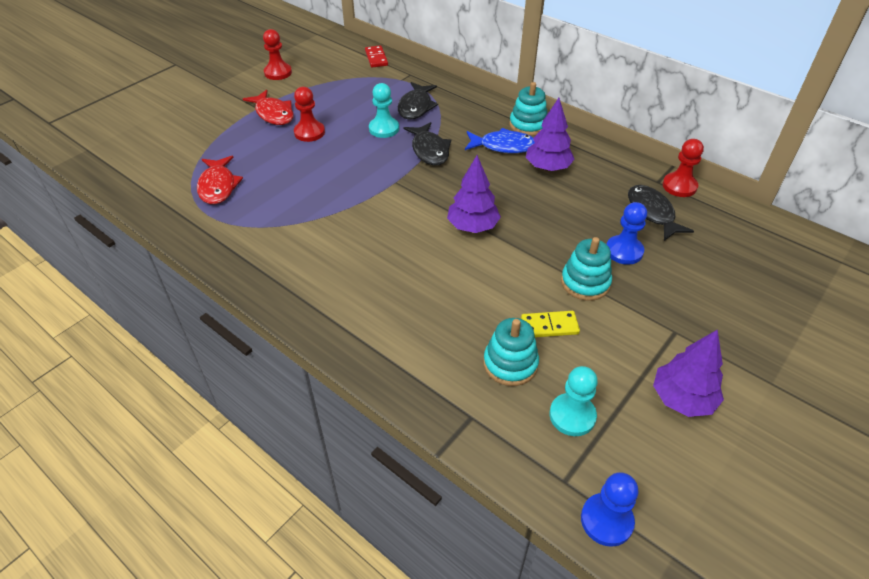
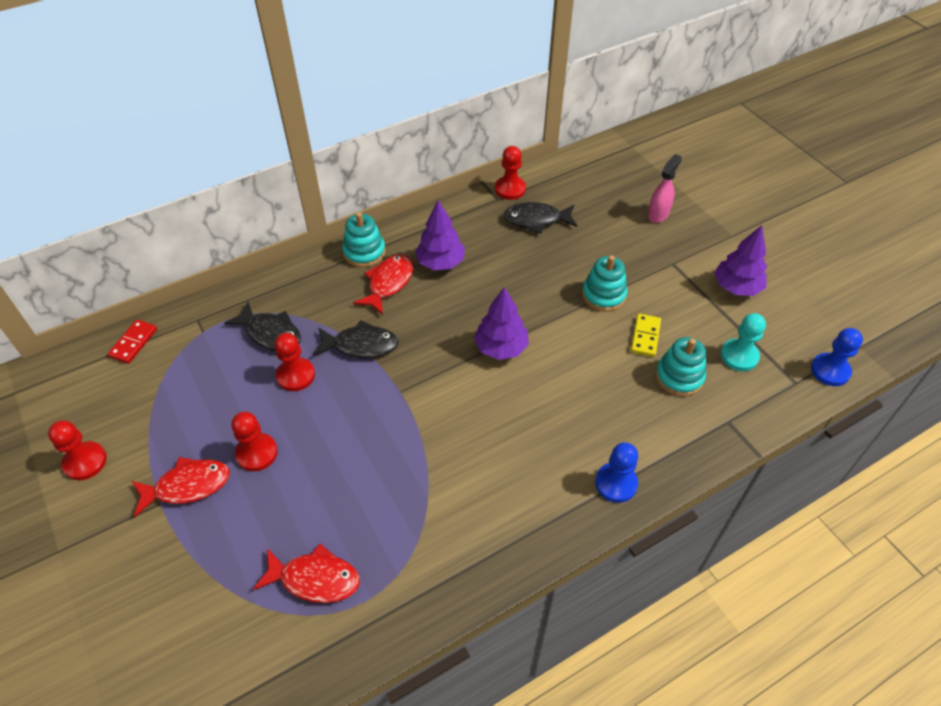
camera: 70 degrees left, 5 degrees up
red domino [365,45,388,68] -> red domino turned 75 degrees counterclockwise [108,320,157,364]
turquoise pawn [369,83,399,138] -> red pawn [274,333,315,391]
blue fish [465,128,535,153] -> red fish [353,254,414,315]
blue pawn [607,202,647,265] -> blue pawn moved to [595,442,638,503]
none -> pink spray bottle [648,154,682,223]

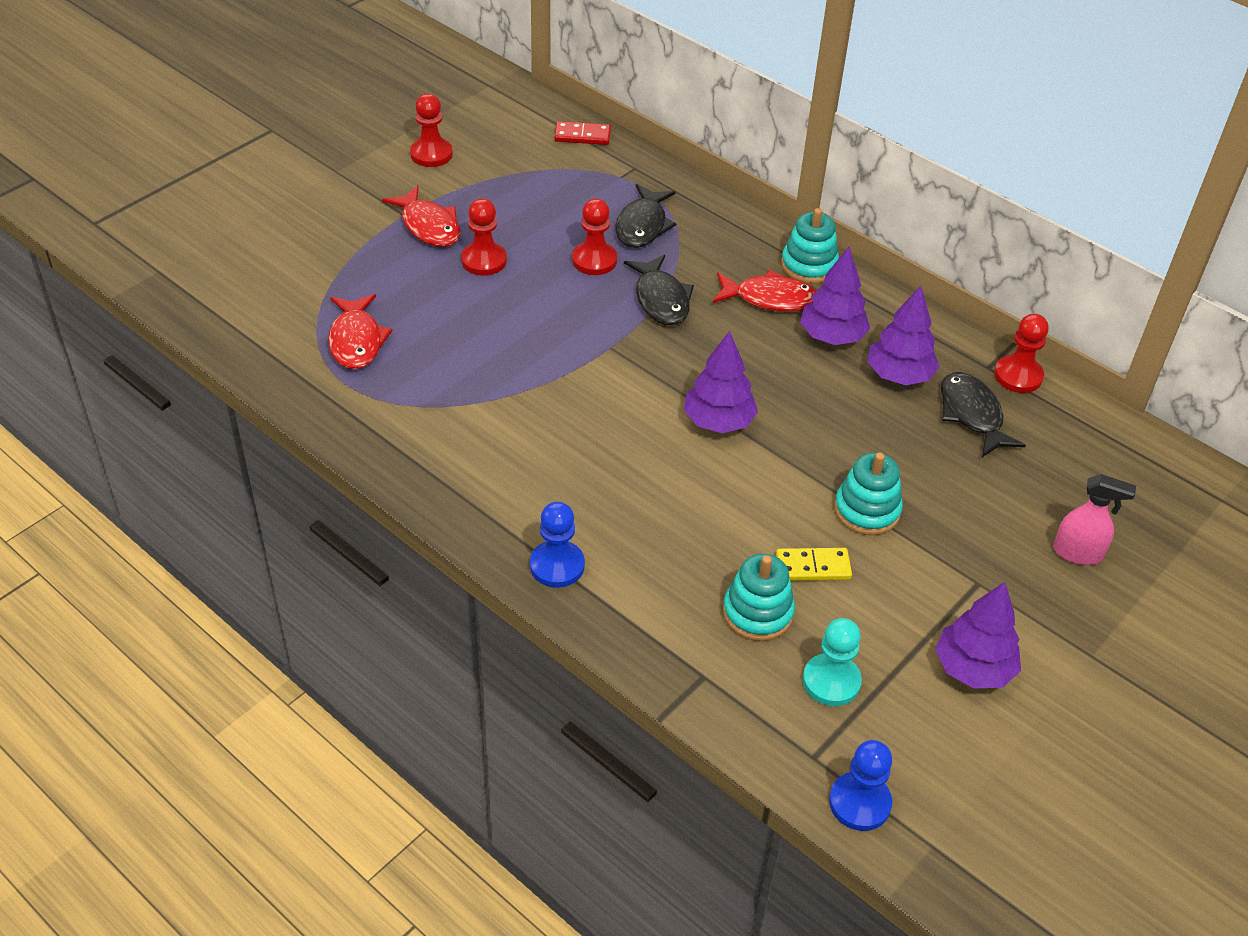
camera: 70 degrees right, 5 degrees down
none -> purple tree [867,286,940,385]

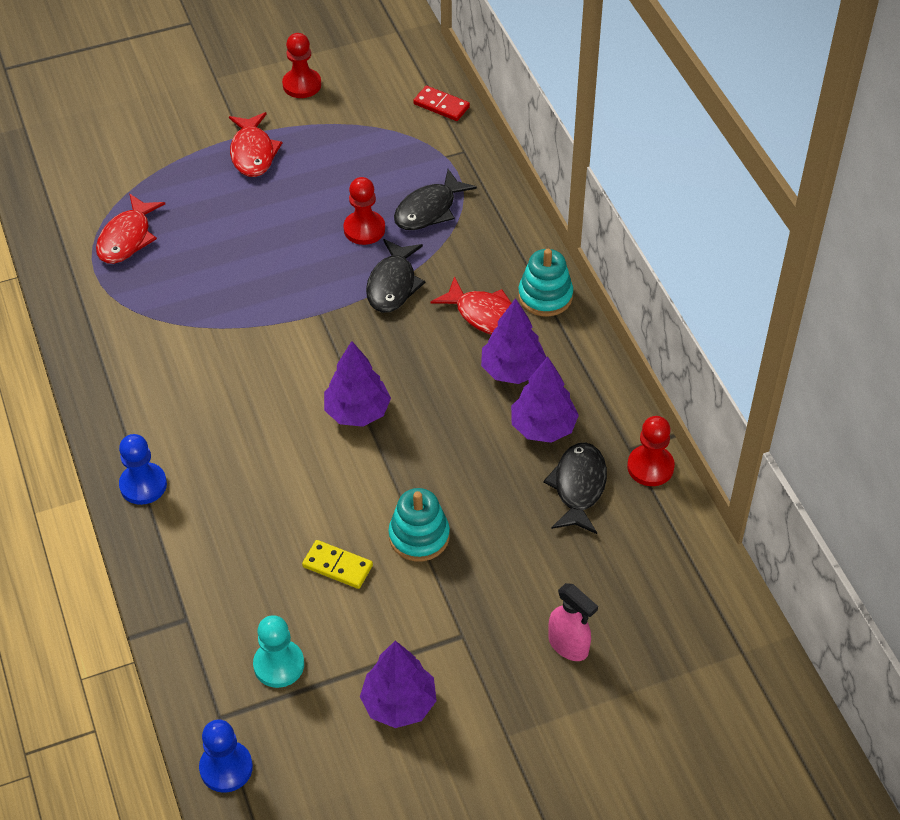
camera: 30 degrees right, 5 degrees up
red pawn [461,198,507,276] -> none
turquoise stacking toy [723,554,795,641] -> none

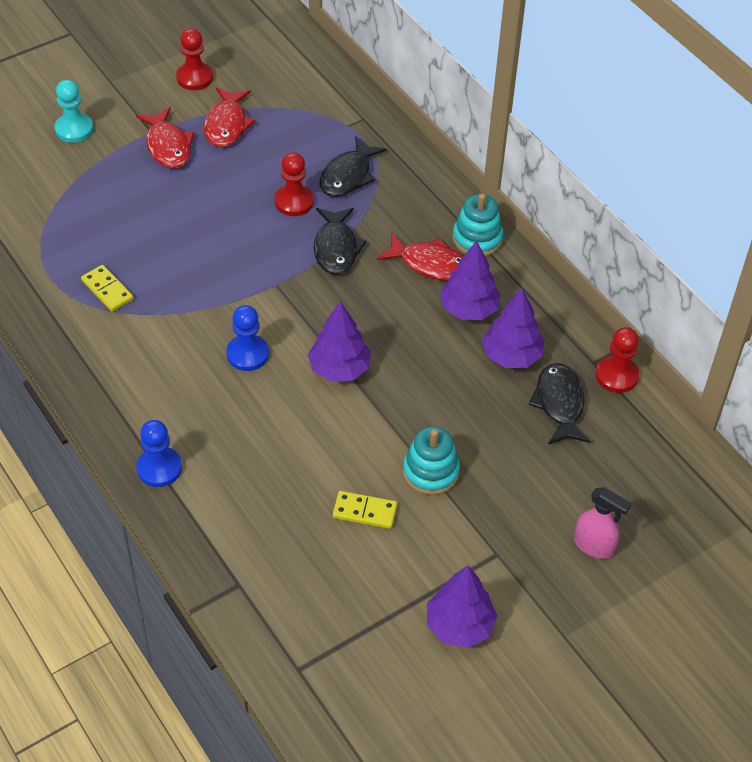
camera: 15 degrees left, 0 degrees up
red fish [96,193,165,264] -> red fish moved to [204,87,255,147]
blue pawn [199,719,253,793] -> blue pawn moved to [226,305,269,371]
turquoise pawn [253,615,304,688] -> turquoise pawn moved to [55,79,93,143]
red domino [413,86,470,121] -> none
none -> yellow domino [81,265,134,312]

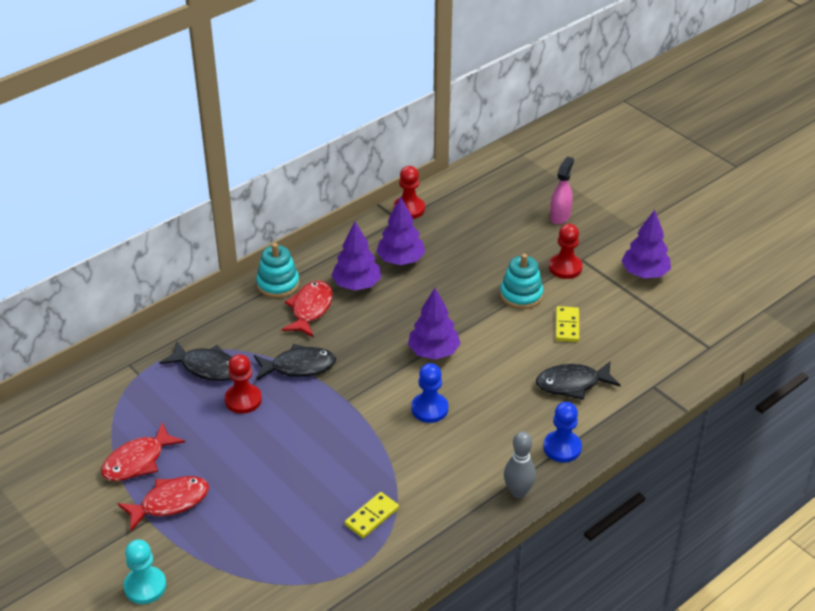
camera: 95 degrees left, 10 degrees down
red pawn [176,28,213,90] -> red pawn moved to [549,224,583,279]
red fish [204,87,255,147] -> red fish turned 135 degrees clockwise [101,422,185,481]
black fish [528,363,590,445] -> black fish moved to [536,361,621,400]
none -> grey bowling pin [504,431,536,498]

